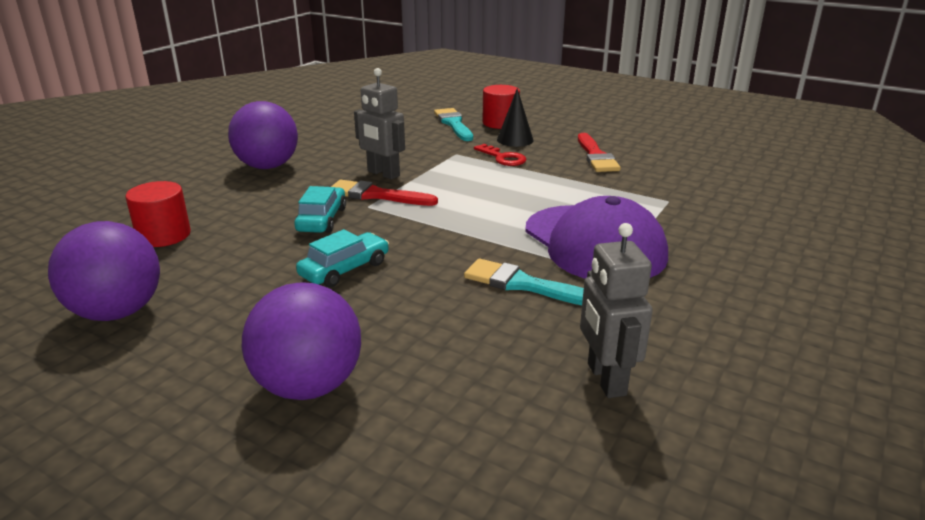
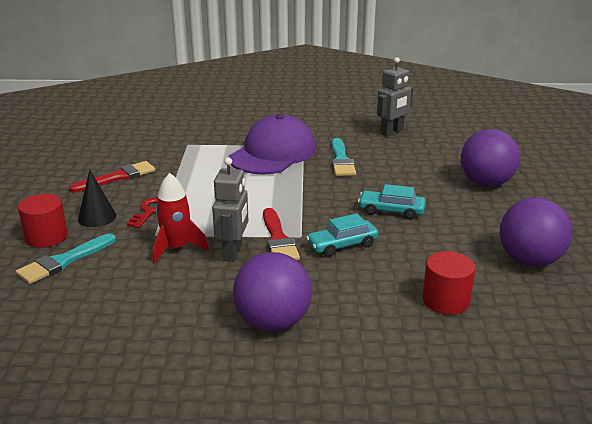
camera: 120 degrees left, 0 degrees up
none -> red rocket [153,173,209,264]

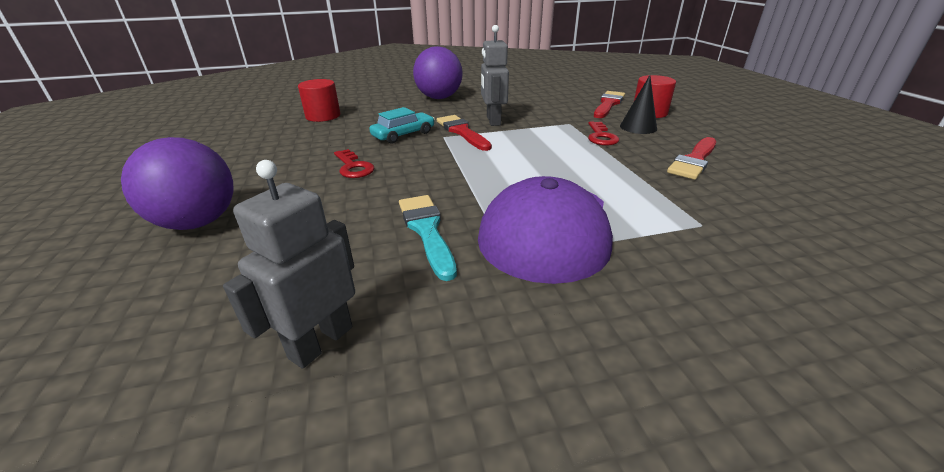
camera: 165 degrees right, 5 degrees up
turquoise brush [16,233,116,284] -> red brush [594,91,625,118]
red rocket [153,173,209,264] -> none
turquoise car [358,184,426,220] -> red key [334,149,375,178]
purple ball [500,197,573,267] -> none

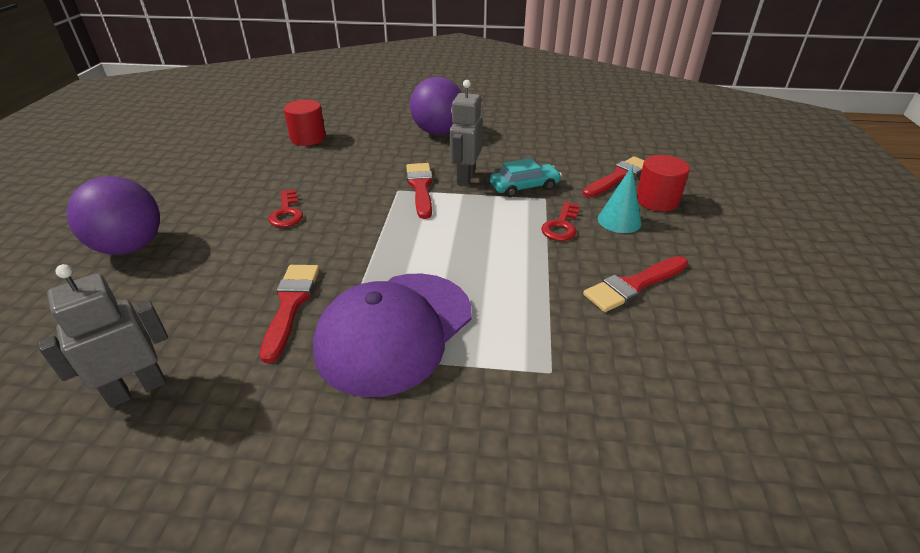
camera: 20 degrees right, 5 degrees up
turquoise car [370,107,435,143] -> turquoise car moved to [490,158,562,197]
turquoise brush [399,195,457,281] -> red brush [260,265,319,363]
black cone [620,75,657,134] -> turquoise cone [598,166,642,233]

